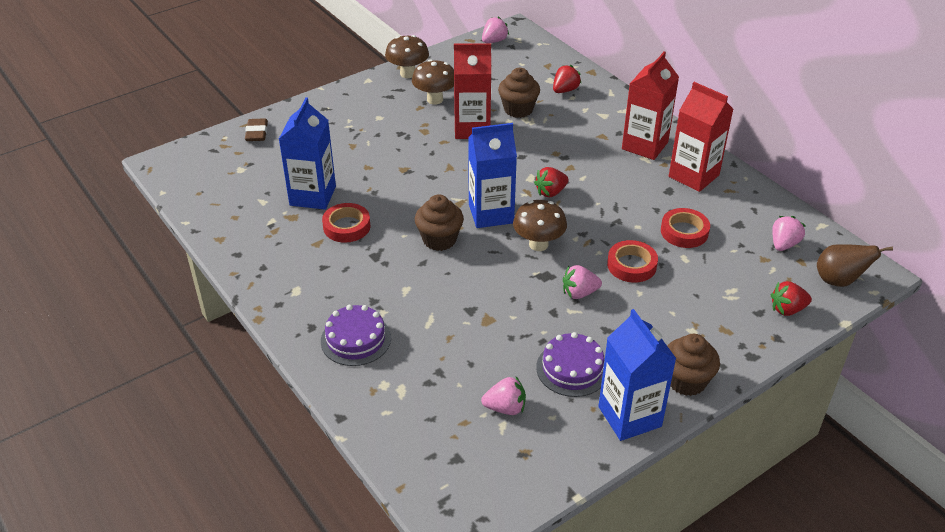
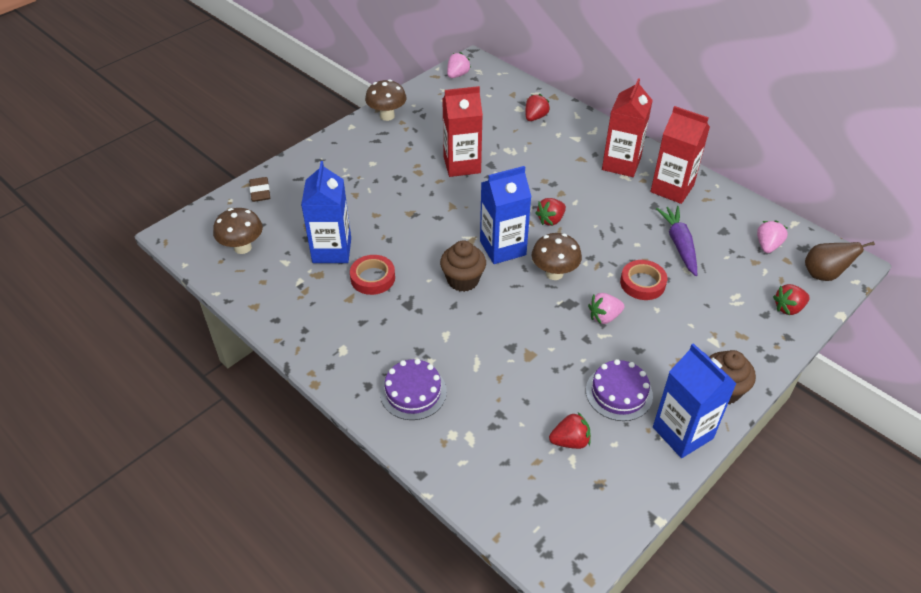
camera: 10 degrees left, 5 degrees up
brown mushroom [412,59,454,105] -> brown mushroom moved to [213,208,263,254]
pink strawberry [481,377,526,415] -> red strawberry [549,412,591,449]
brown cupcake [498,68,540,118] -> none
red tape [661,208,710,248] -> purple carrot [656,206,697,276]

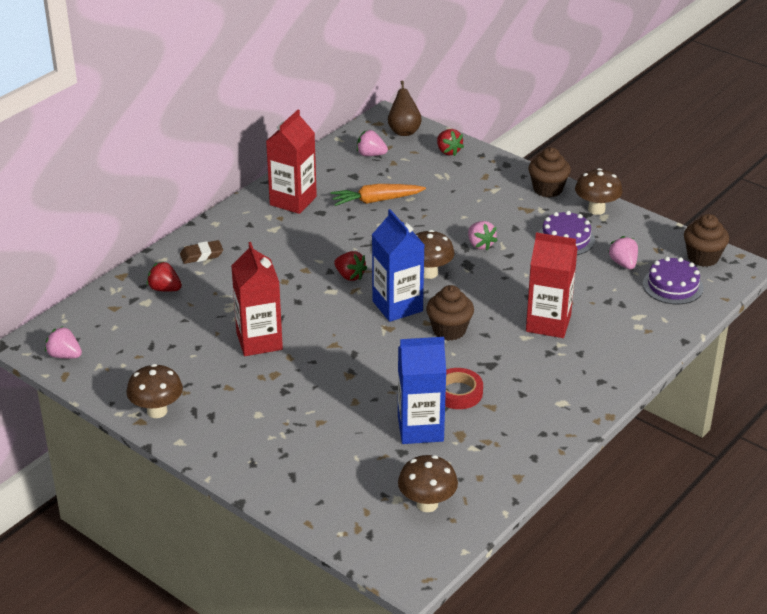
camera: 95 degrees left, 10 degrees down
brown eraser [249,177,270,202] -> brown eraser moved to [180,240,223,264]
purple cake [380,359,447,420] -> purple cake moved to [643,257,703,305]
red strawberry [549,412,591,449] -> pink strawberry [608,236,638,269]
red carton [602,78,653,177] -> red carton moved to [526,232,578,338]
red tape [620,260,667,300] -> none
blue carton [653,343,737,458] -> brown mushroom [575,168,622,215]
purple carrot [656,206,697,276] -> orange carrot [330,184,426,206]
none -> brown cupcake [684,214,729,267]

